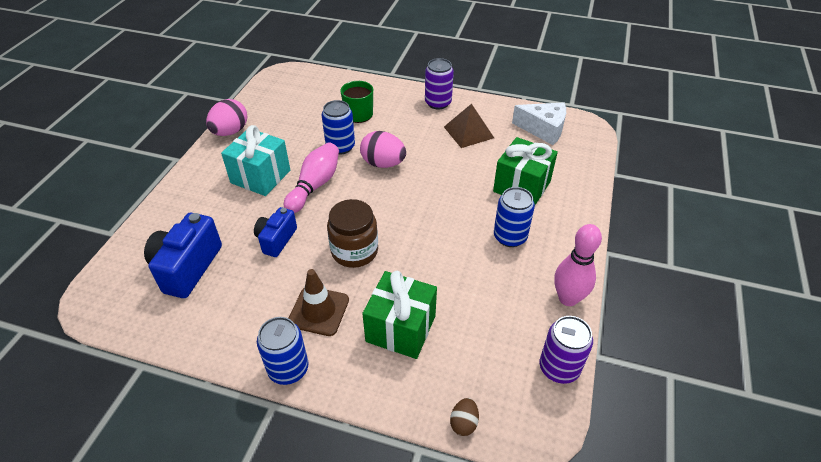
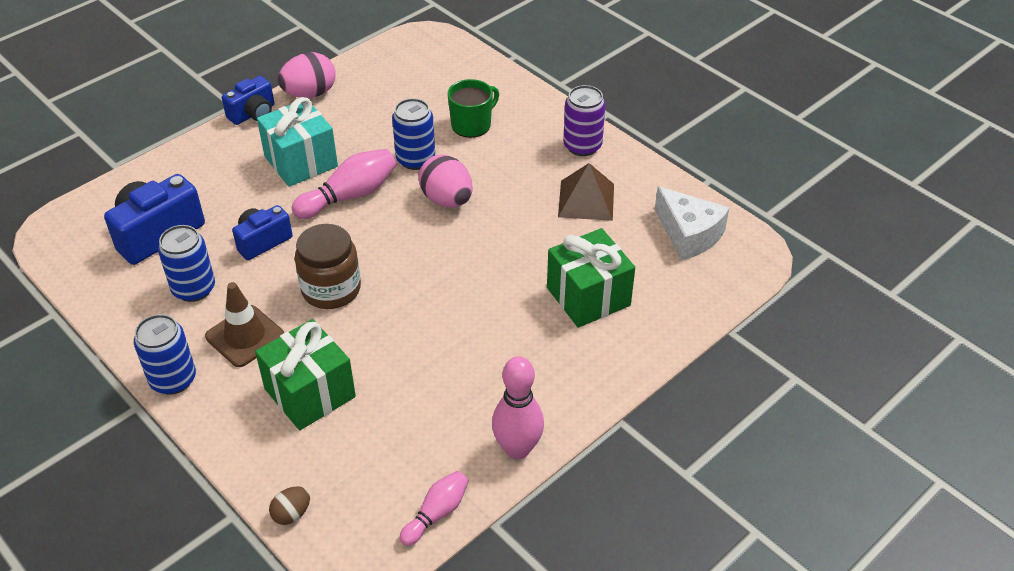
camera: 30 degrees right, 0 degrees up
blue can [494,187,535,247] -> blue can moved to [158,225,215,302]
purple can [540,316,593,384] -> pink bowling pin [400,471,469,546]
none -> blue camera [222,76,274,125]

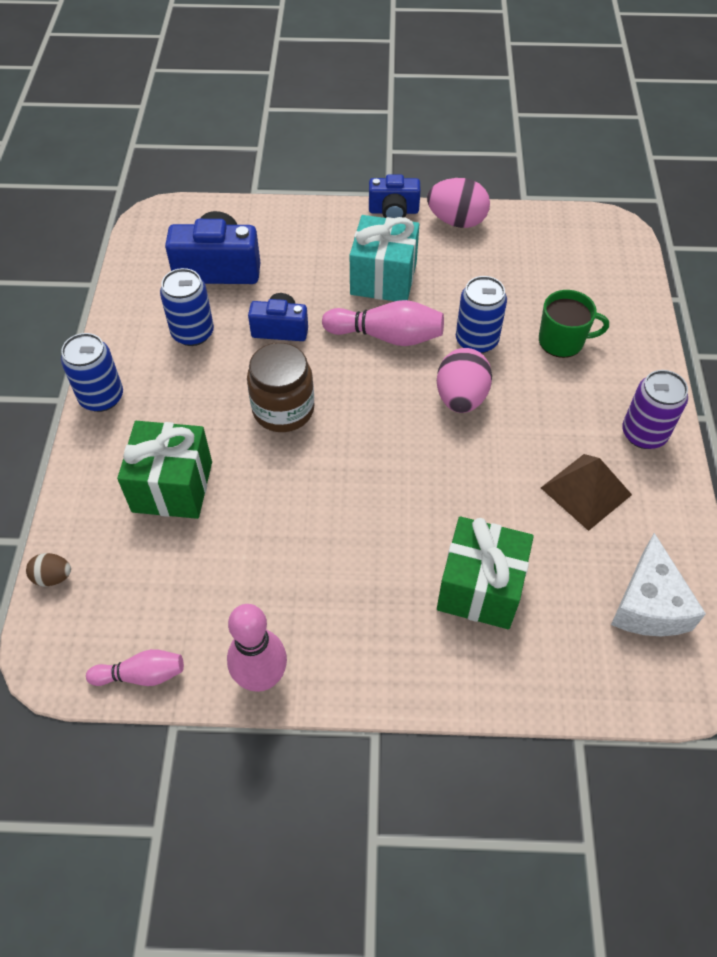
camera: 45 degrees right, 10 degrees up
brown traffic cone [205,282,284,367] -> none

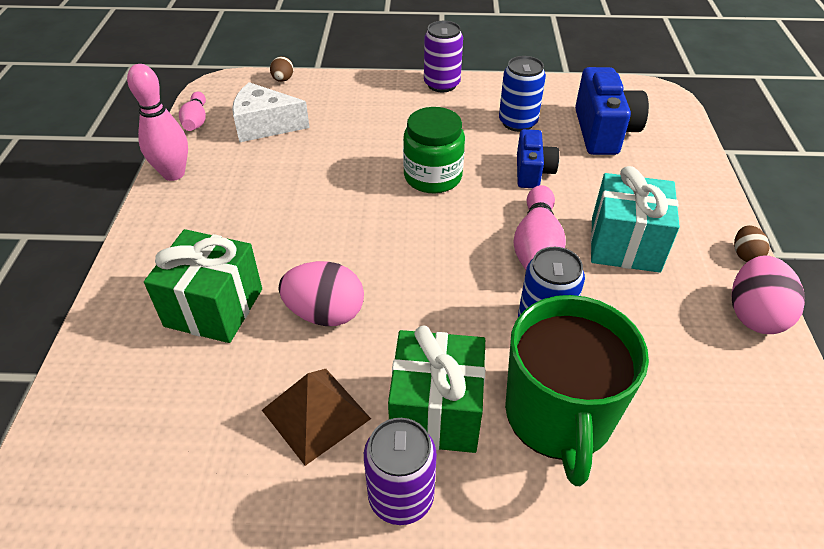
camera: 90 degrees right, 10 degrees down
blue can [61,333,123,412] -> purple can [424,21,463,92]
green gift [117,421,212,519] -> green gift moved to [388,326,485,453]
brown jar [247,343,314,432] -> green jar [403,107,465,193]
blue camera [369,174,421,218] -> brown egg [734,225,770,262]
pink egg [437,348,492,413] -> pink egg moved to [279,261,364,326]
green mug [539,290,609,358] -> green mug [505,295,649,486], size x1.74
white cheese [611,533,706,636] -> white cheese moved to [232,82,310,143]

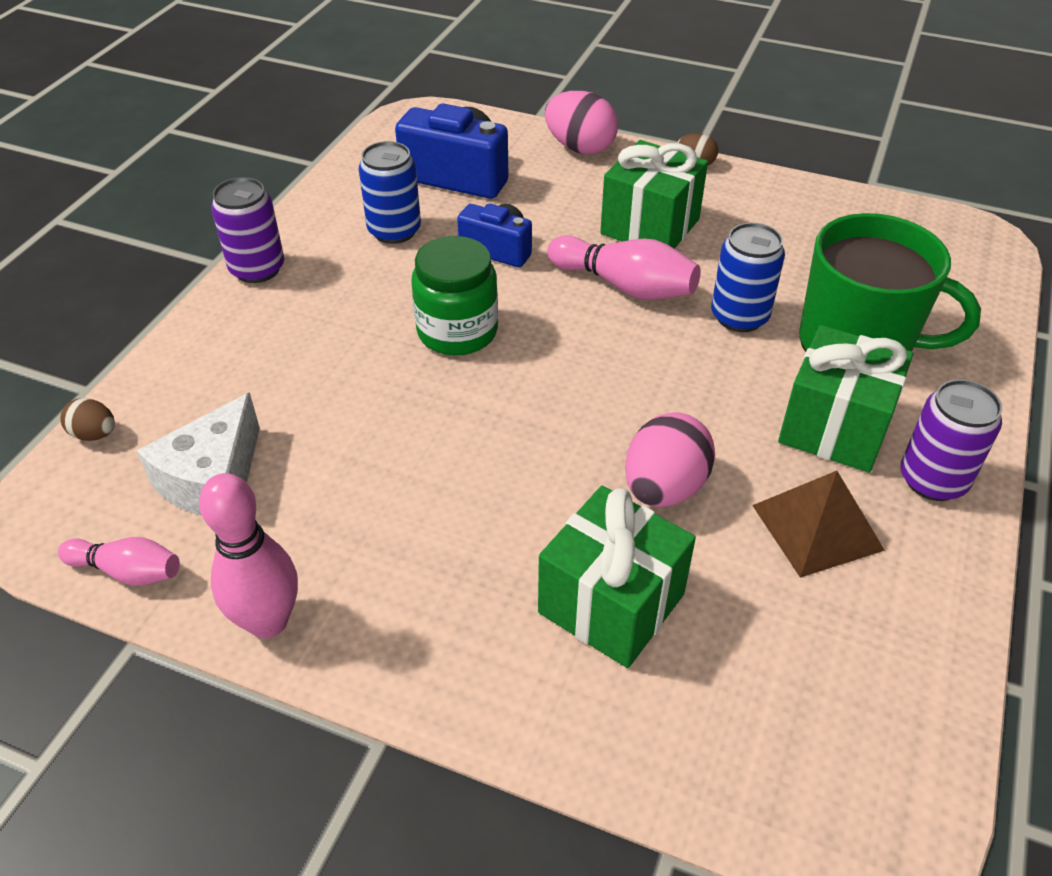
camera: 70 degrees left, 0 degrees up
turquoise gift [591,166,680,273] -> green gift [600,140,708,249]
pink egg [732,255,805,334] -> pink egg moved to [545,91,618,154]

